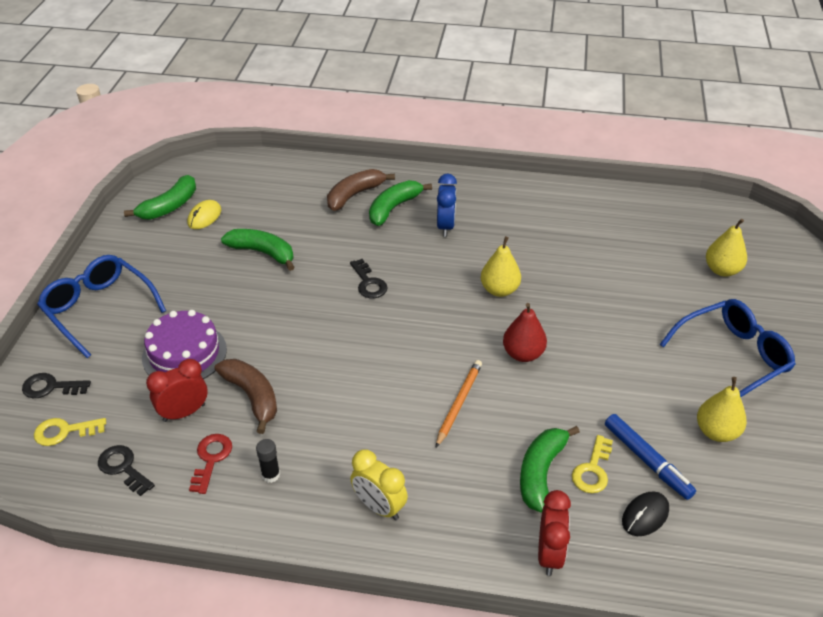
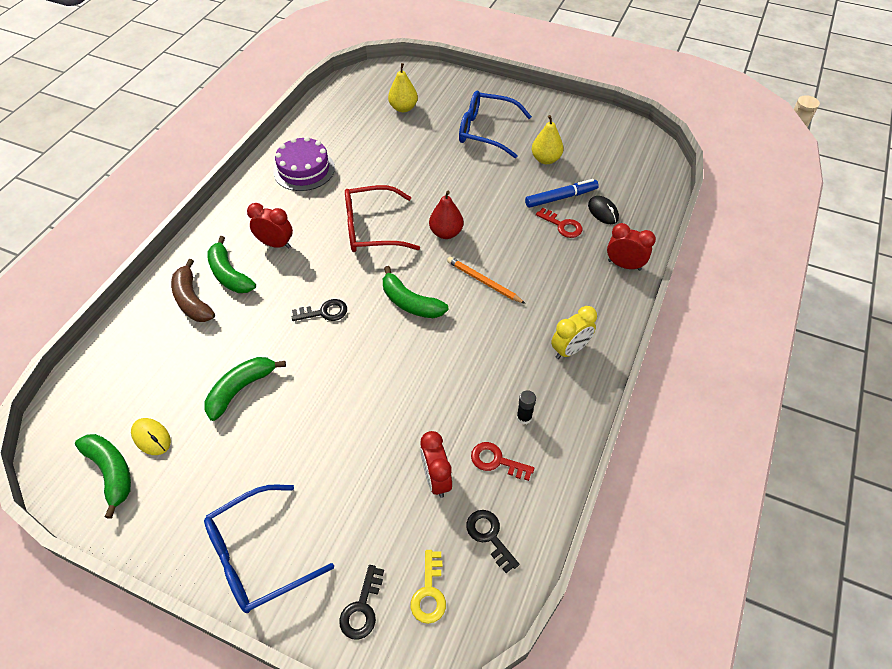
camera: 75 degrees left, 10 degrees up
black key [98,445,155,496] -> black key turned 90 degrees clockwise [466,510,520,573]
purple cake [142,310,227,379] -> purple cake moved to [273,136,335,191]
brown banana [214,359,277,434] -> none
blue clock [437,174,457,237] -> red clock [247,203,293,249]
yellow pear [481,236,521,297] -> red glasses [345,185,420,252]
green banana [520,426,580,513] -> green banana moved to [383,266,448,318]
yellow key [572,435,613,493] -> red key [536,208,583,238]
blue glasses [659,299,796,397] -> blue glasses turned 60 degrees counterclockwise [459,91,532,158]

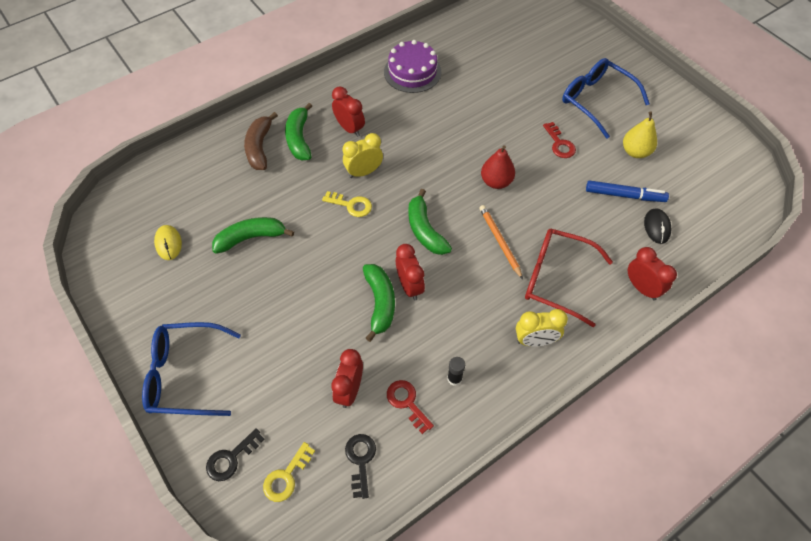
camera: 30 degrees right, 5 degrees up
green banana [75,434,131,519] -> green banana moved to [363,264,395,342]
black key [292,299,347,321] -> yellow key [322,191,372,217]
red glasses [345,185,420,252] -> red glasses moved to [525,229,613,327]
yellow pear [388,63,418,112] -> none
red key [536,208,583,238] -> red key moved to [543,122,576,158]
none -> yellow clock [343,133,383,178]
none -> red clock [396,244,425,301]

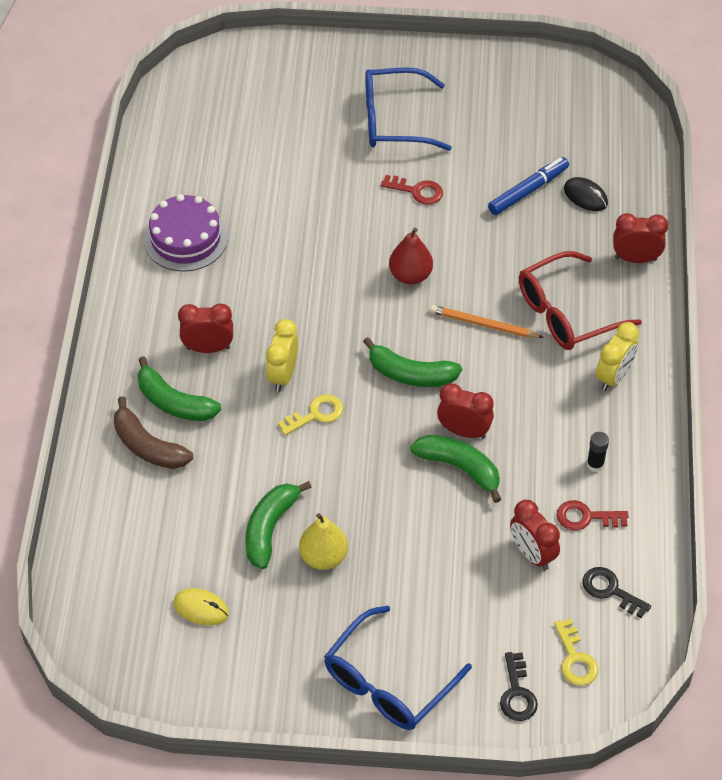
camera: 50 degrees left, 5 degrees down
yellow pear [623,111,657,158] -> yellow pear moved to [299,513,348,570]

